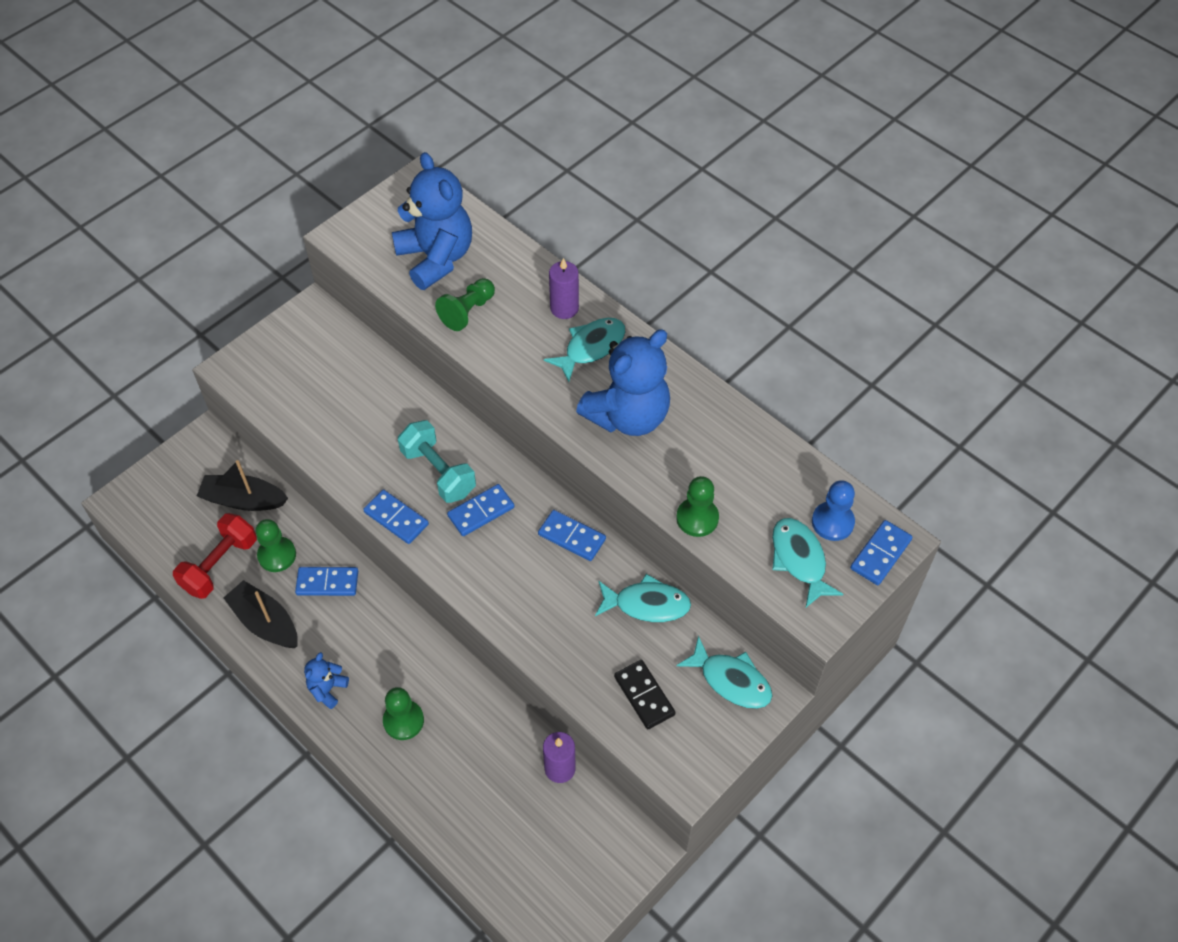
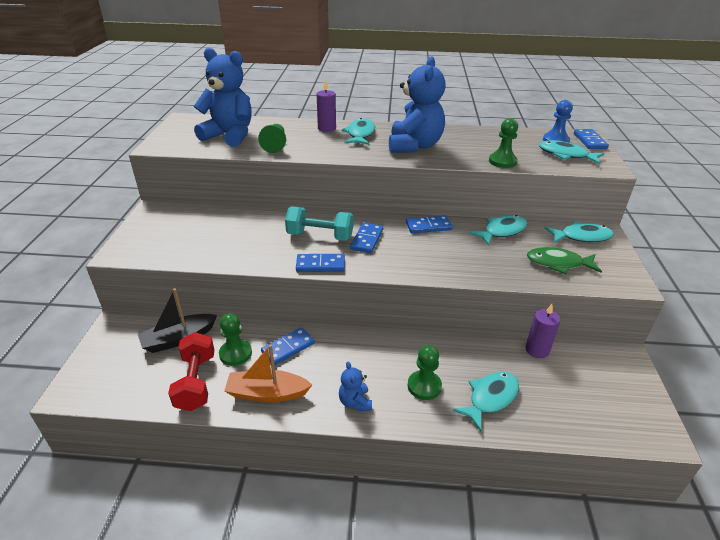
camera: 40 degrees left, 20 degrees down
black boat [223,580,298,648] -> orange boat [224,344,312,402]
black domino [614,660,676,729] -> green fish [527,247,602,274]
none -> turquoise fish [453,372,519,431]

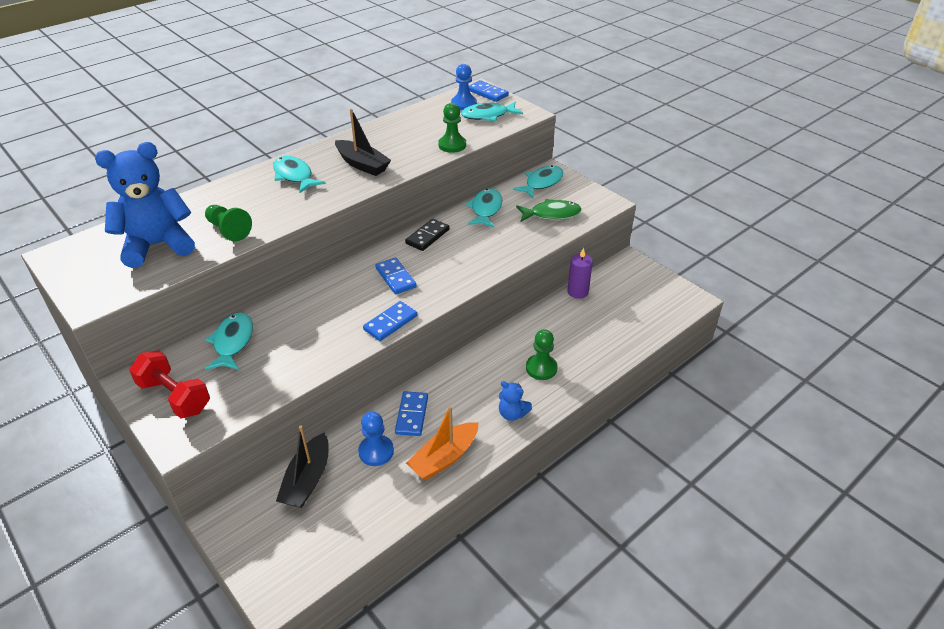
camera: 45 degrees left, 5 degrees up
red dumbbell [168,332,214,411] -> red dumbbell moved to [129,350,210,419]
green pawn [219,313,252,366] -> blue pawn [358,412,394,466]
turquoise dumbbell [285,207,353,241] -> none
purple candle [317,80,336,132] -> none
blue teddy bear [389,56,446,153] -> black boat [335,109,391,176]
blue domino [406,215,453,233] -> black domino [405,219,450,251]
turquoise fish [453,372,519,431] -> turquoise fish moved to [205,313,253,370]
green fish [527,247,602,274] -> green fish turned 150 degrees counterclockwise [516,199,581,222]

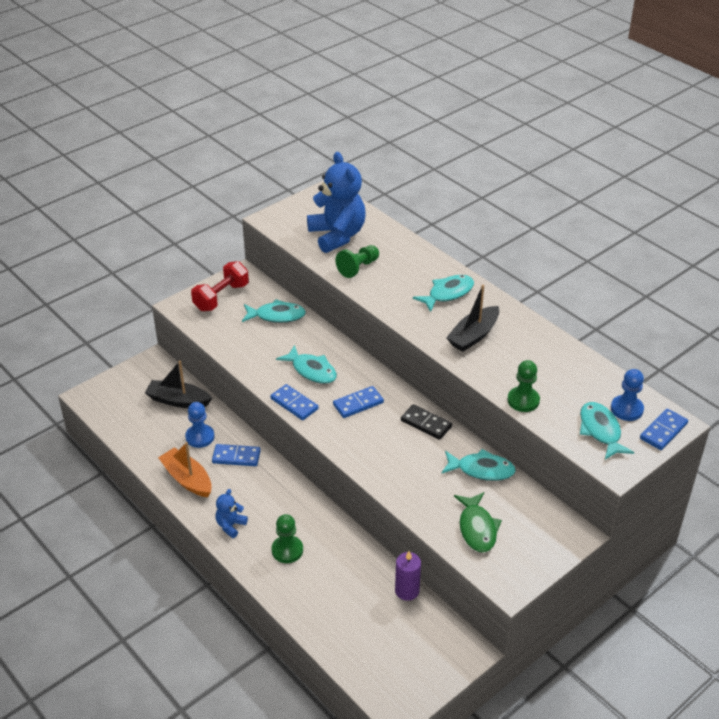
camera: 90 degrees right, 0 degrees up
turquoise fish [513,165,563,198] -> turquoise fish moved to [276,345,337,384]

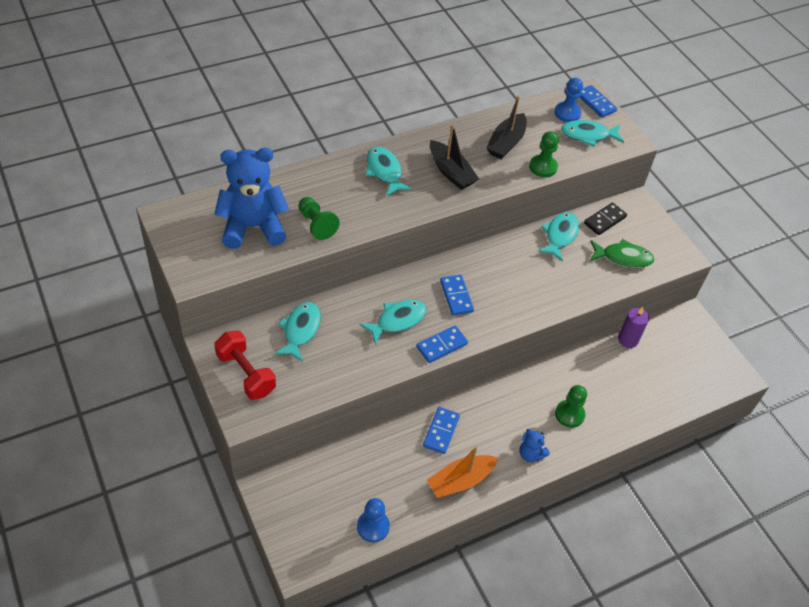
camera: 80 degrees left, 10 degrees up
black boat [145,361,212,408] -> black boat moved to [486,96,527,159]
blue pawn [185,402,215,448] -> blue pawn moved to [357,498,390,542]
black domino [401,404,452,440] -> black domino moved to [584,202,627,235]

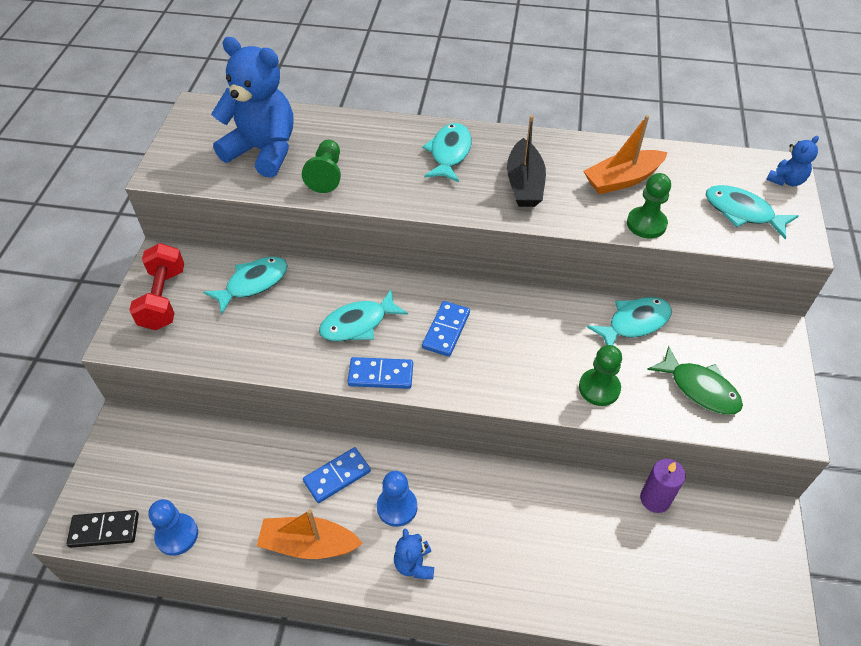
camera: 40 degrees right, 0 degrees up
turquoise fish [360,300,426,345] -> turquoise fish turned 150 degrees clockwise [319,290,408,341]
black boat [486,96,527,159] -> orange boat [583,115,668,194]
blue pawn [554,78,583,122] -> blue pawn moved to [377,471,417,527]
green pawn [555,385,587,428] -> green pawn moved to [579,345,622,406]
blue domino [579,85,617,118] -> blue teddy bear [766,136,819,186]
black domino [584,202,627,235] -> black domino moved to [67,510,139,548]

